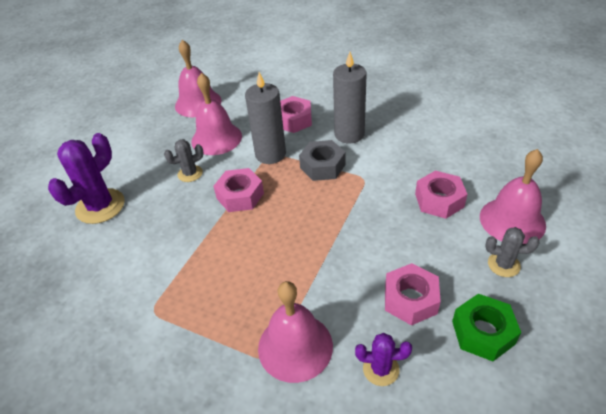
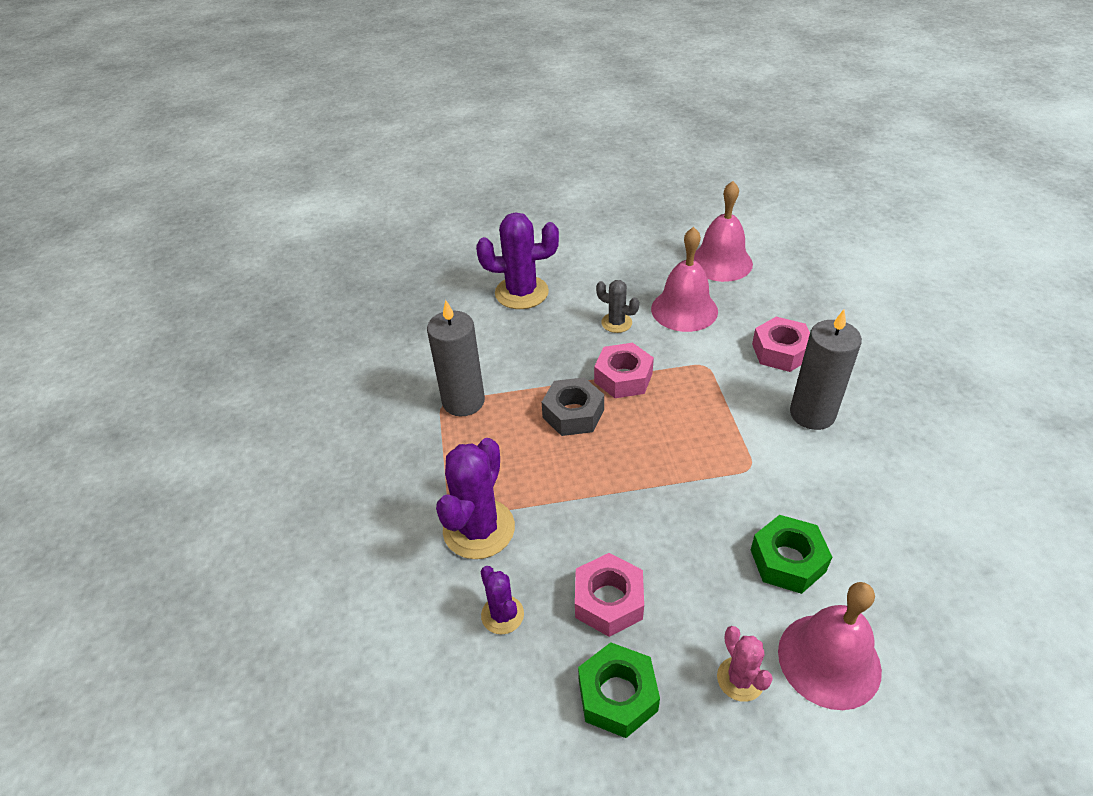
camera: 55 degrees right, 0 degrees up
grey candle [245,72,286,164] -> grey candle moved to [427,300,485,416]
pink bell [258,281,333,383] -> purple cactus [436,438,515,559]
grey nut [299,140,346,181] -> grey nut moved to [542,377,604,436]
pink nut [415,171,468,219] -> green nut [751,515,832,594]
grey cactus [486,227,540,277] -> pink cactus [717,626,773,702]

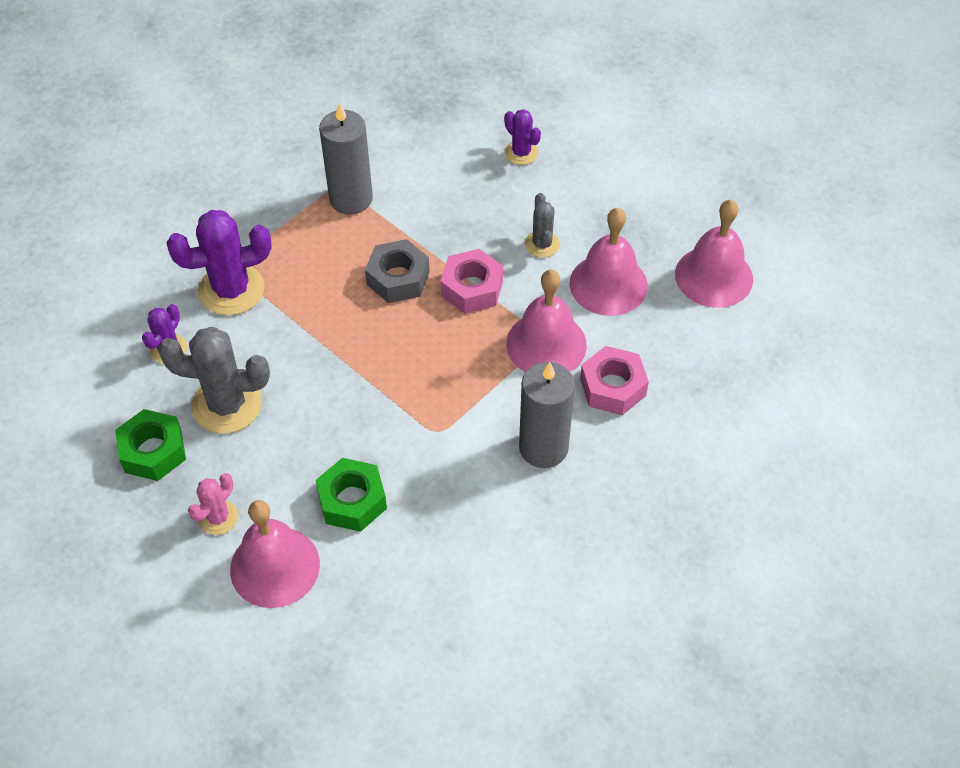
camera: 50 degrees right, 10 degrees up
purple cactus [476,212,559,309] -> purple cactus [504,109,541,165], size x0.54
pink nut [575,553,644,637] -> grey cactus [158,327,270,434]
none -> pink bell [506,269,587,372]

